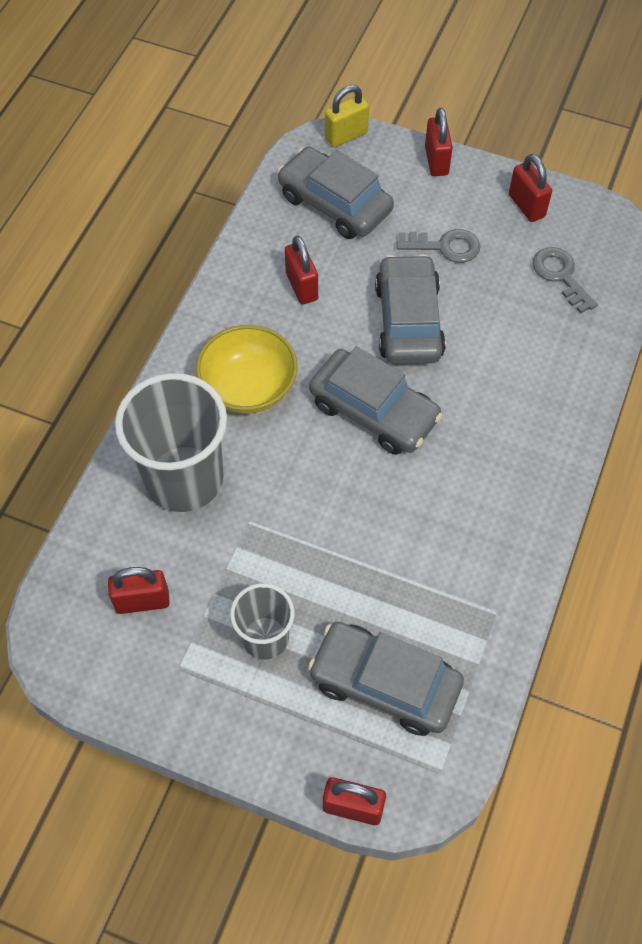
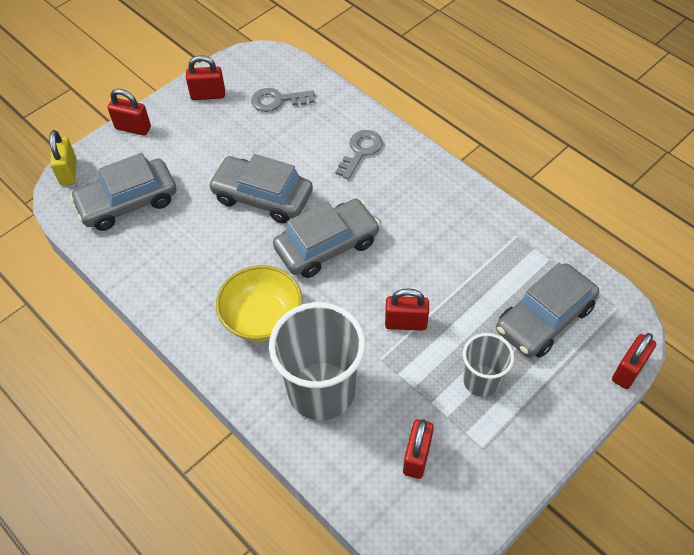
camera: 65 degrees left, 5 degrees down
red padlock [285,235,318,304] -> red padlock moved to [385,288,429,330]
grey key [396,229,480,263] -> grey key moved to [335,130,383,180]

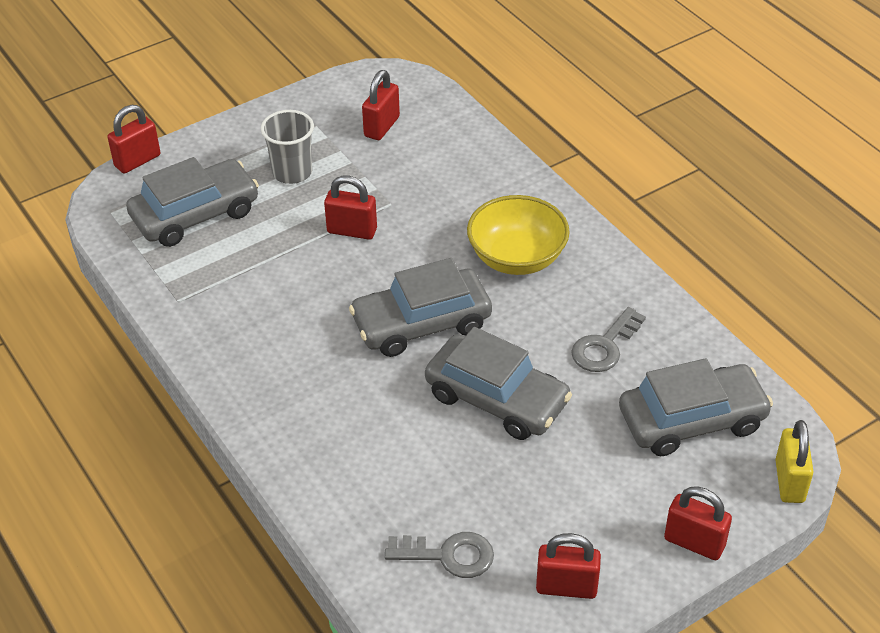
camera: 170 degrees left, 10 degrees down
grey cup [269,302,366,420] -> none
grey key [335,130,383,180] -> grey key moved to [571,307,646,372]

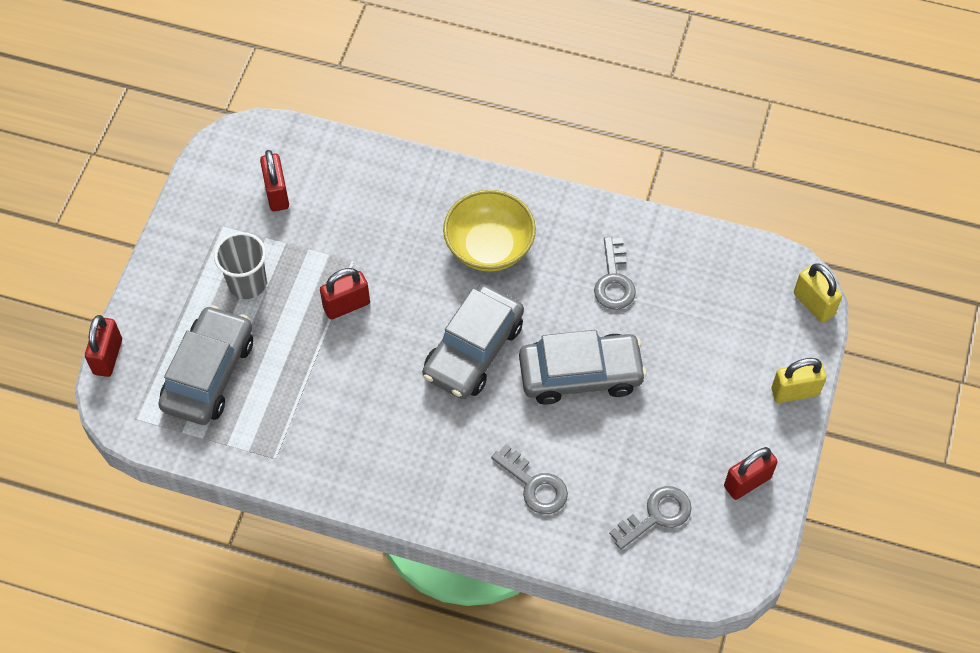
camera: 40 degrees left, 15 degrees up
grey car [619,358,773,456] -> none
red padlock [664,487,732,560] -> yellow padlock [771,358,827,403]
none -> grey key [491,444,568,514]

